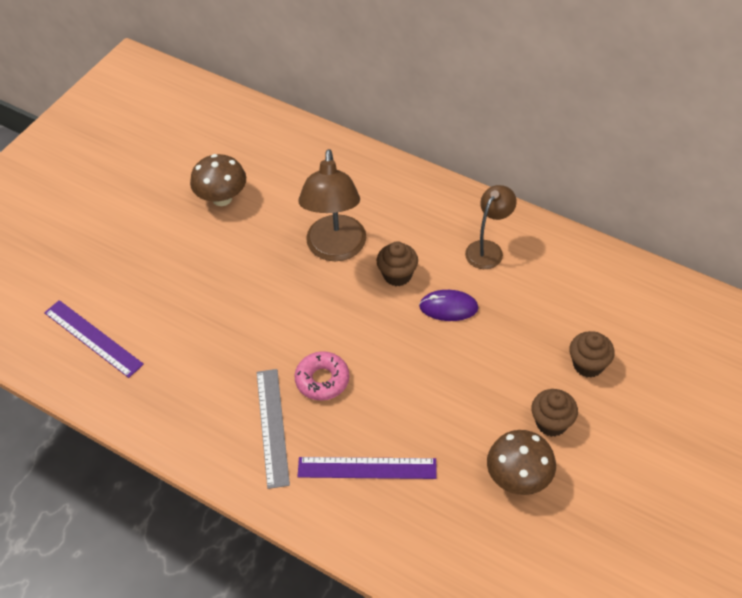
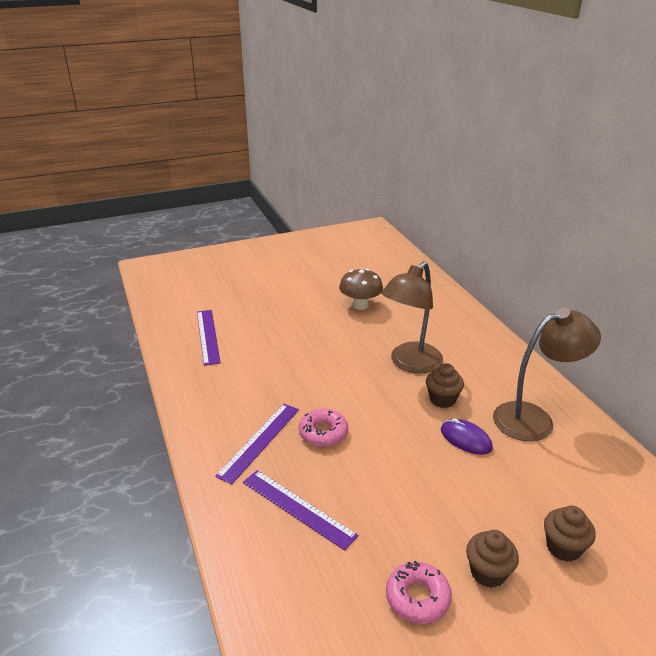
camera: 35 degrees right, 20 degrees down
grey ruler [257,369,290,489] -> purple ruler [215,404,299,484]
brown lamp [465,185,517,269] -> brown lamp [493,308,601,441], size x1.63
brown mushroom [487,430,556,495] -> pink donut [386,561,452,624]

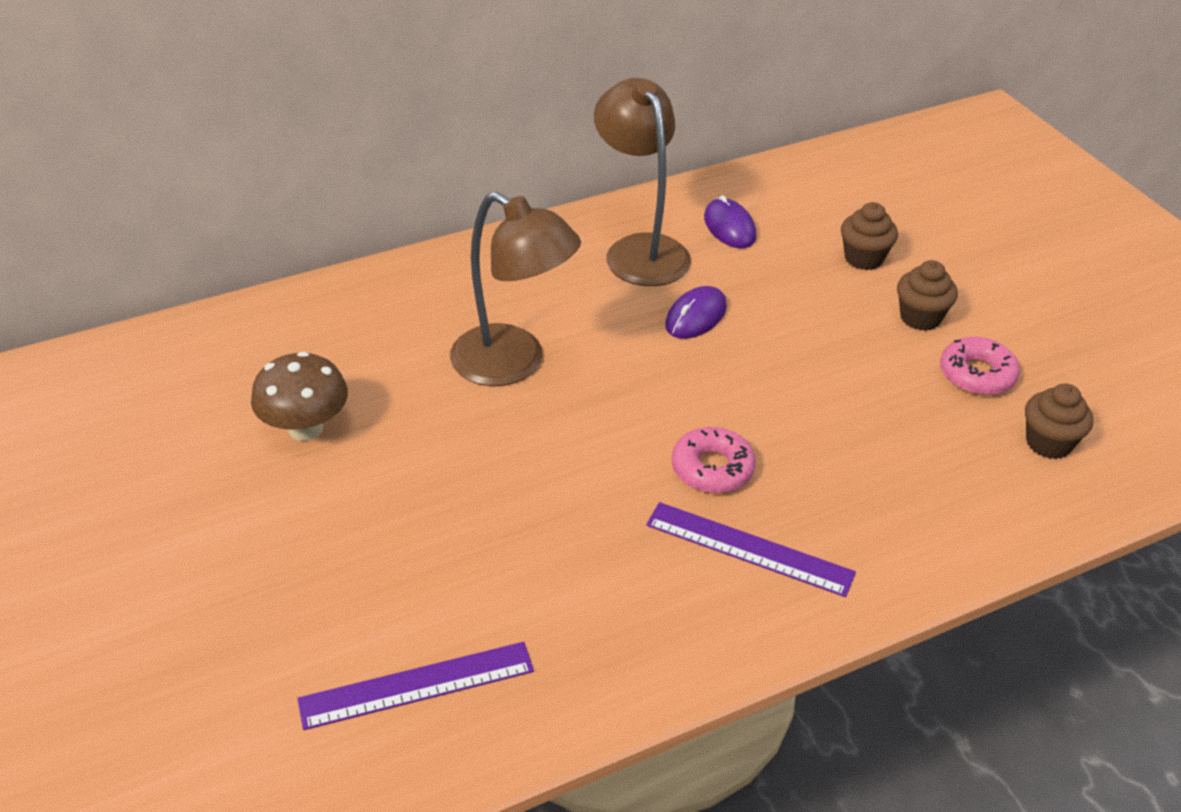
camera: 95 degrees left, 10 degrees up
purple ruler [243,470,359,551] -> none
brown cupcake [426,363,464,408] -> brown cupcake moved to [1025,384,1093,459]
none -> purple mouse [704,195,757,249]

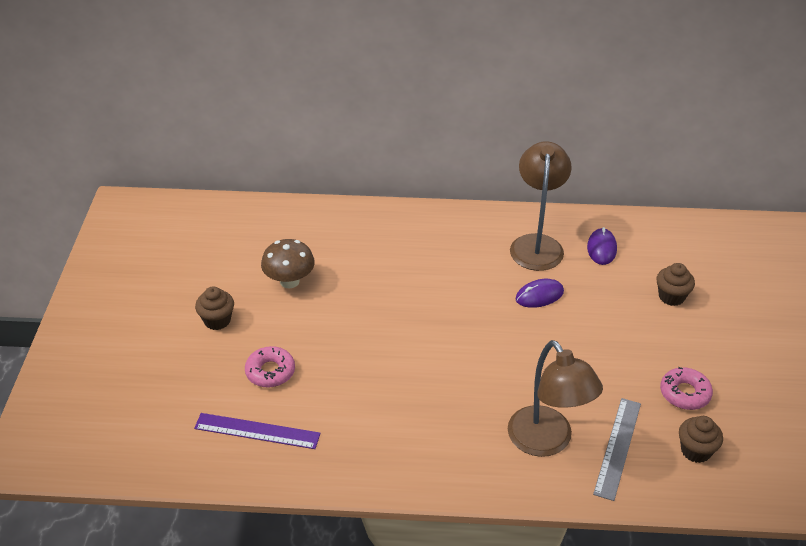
camera: 30 degrees right, 0 degrees up
brown lamp [450,192,581,386] -> brown lamp moved to [508,340,603,457]
purple ruler [646,502,856,597] -> none
pink donut [672,427,756,493] -> pink donut moved to [245,346,295,388]
brown cupcake [897,260,958,331] -> brown cupcake moved to [195,286,234,330]
none -> grey ruler [593,398,641,501]

